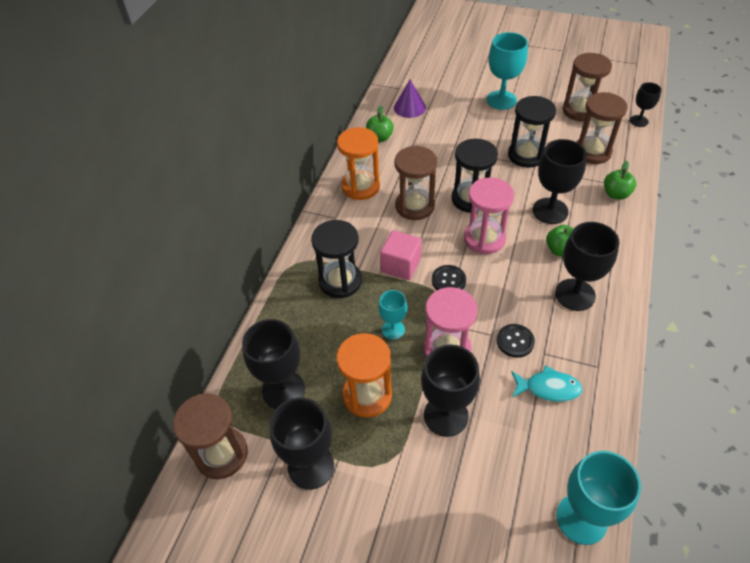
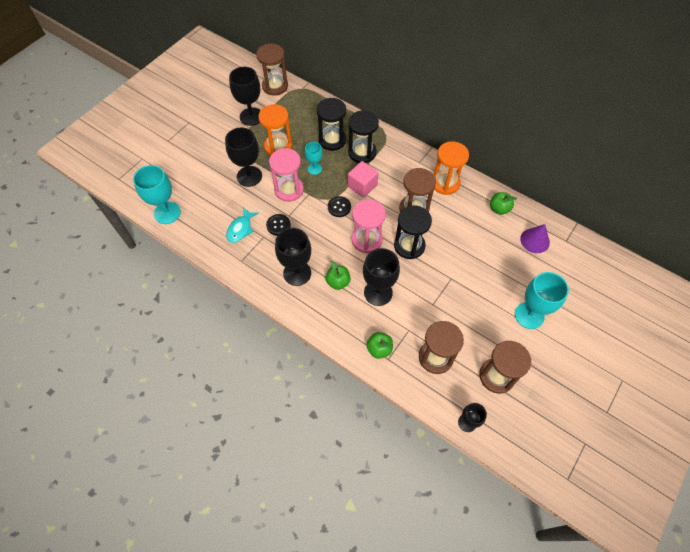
camera: 105 degrees right, 10 degrees up
black goblet [242,319,305,409] -> none
black hourglass [508,96,556,168] -> black hourglass moved to [317,98,346,151]

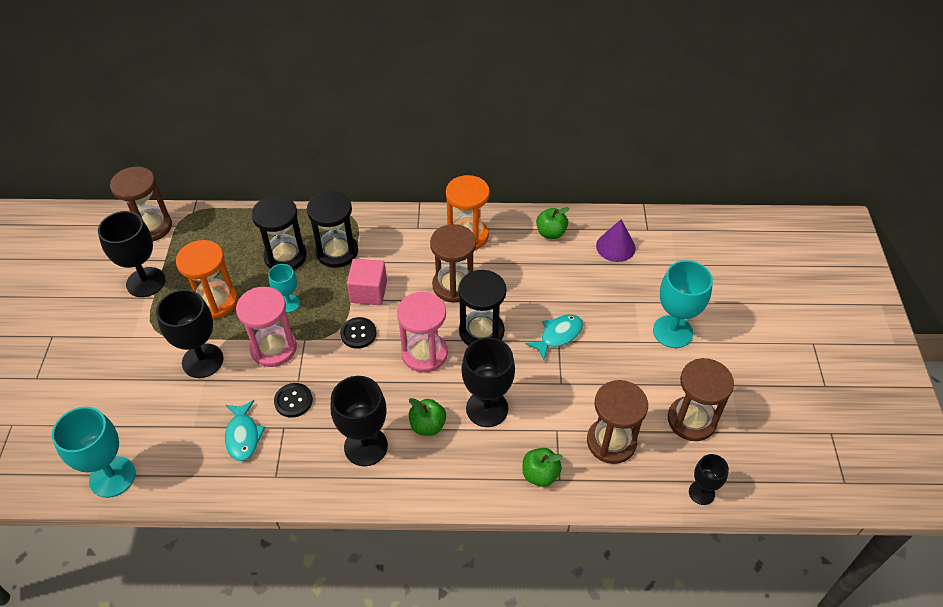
camera: 35 degrees left, 10 degrees down
none -> turquoise fish [525,314,583,360]

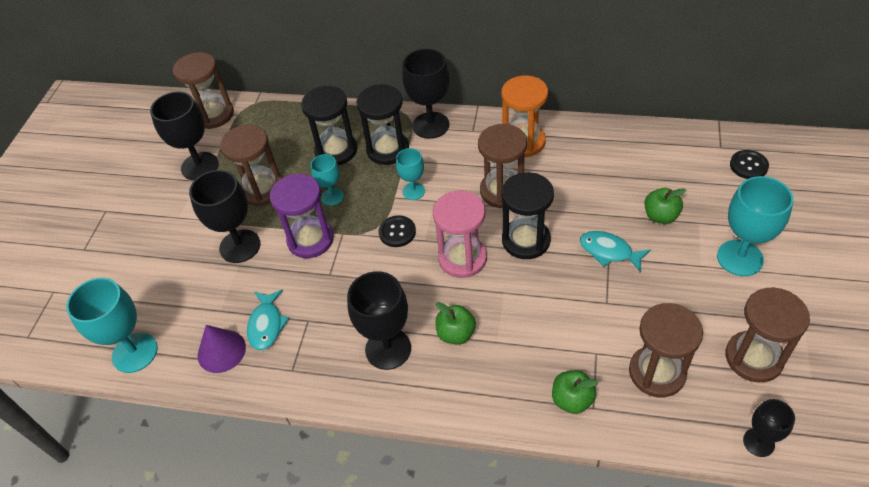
camera: 15 degrees right, 0 degrees up
orange hourglass [176,240,238,319] -> brown hourglass [220,125,282,206]
pink hourglass [236,287,297,367] -> purple hourglass [270,174,334,258]
black button [274,383,313,418] -> black button moved to [730,150,769,179]
pink cube [347,259,387,305] -> turquoise goblet [396,148,425,200]
black goblet [461,337,515,427] -> black goblet moved to [402,49,449,139]
turquoise fish [525,314,583,360] -> turquoise fish turned 120 degrees counterclockwise [580,231,651,272]
green apple [536,207,569,239] -> green apple moved to [645,188,686,224]
purple cone [596,219,636,262] -> purple cone moved to [198,325,246,373]

